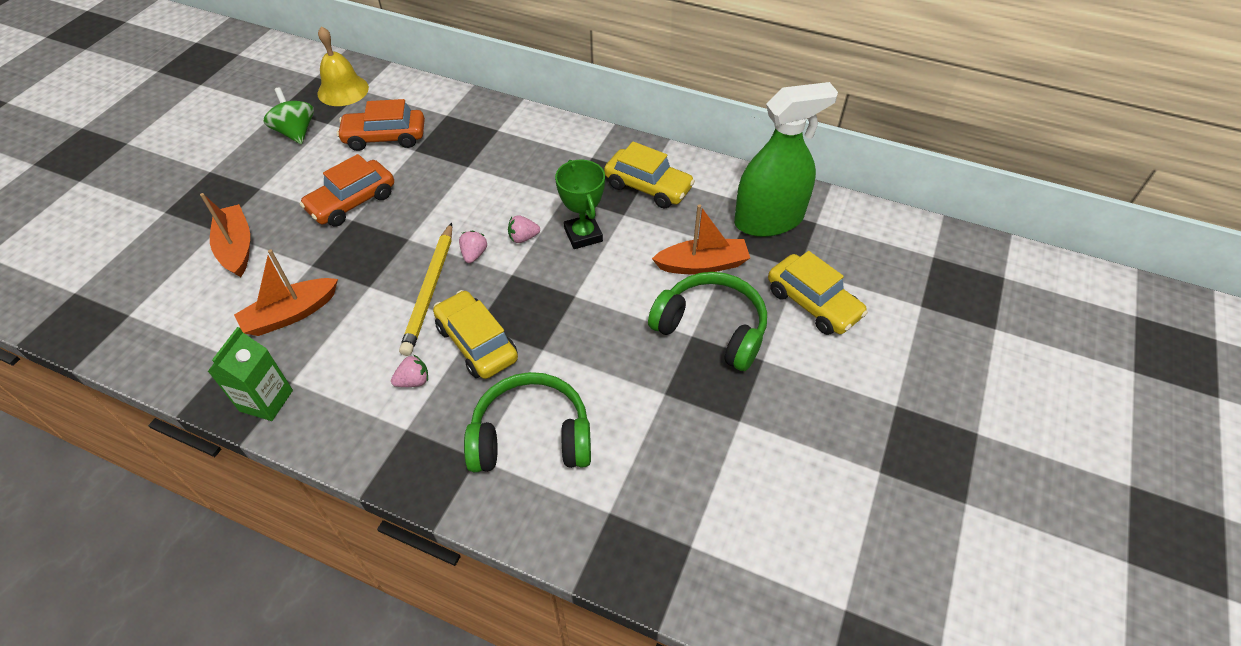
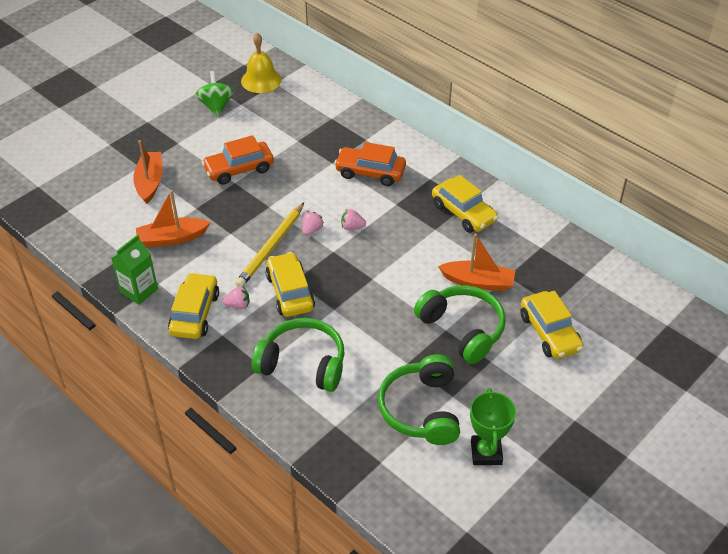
camera: 20 degrees right, 5 degrees down
orange car [337,99,425,151] -> orange car moved to [334,142,406,186]
green trophy [555,160,605,249] -> green trophy moved to [470,388,516,465]
green spray bottle [734,82,838,237] -> none
none -> yellow car [168,273,219,339]
none -> green headphones [378,354,460,445]

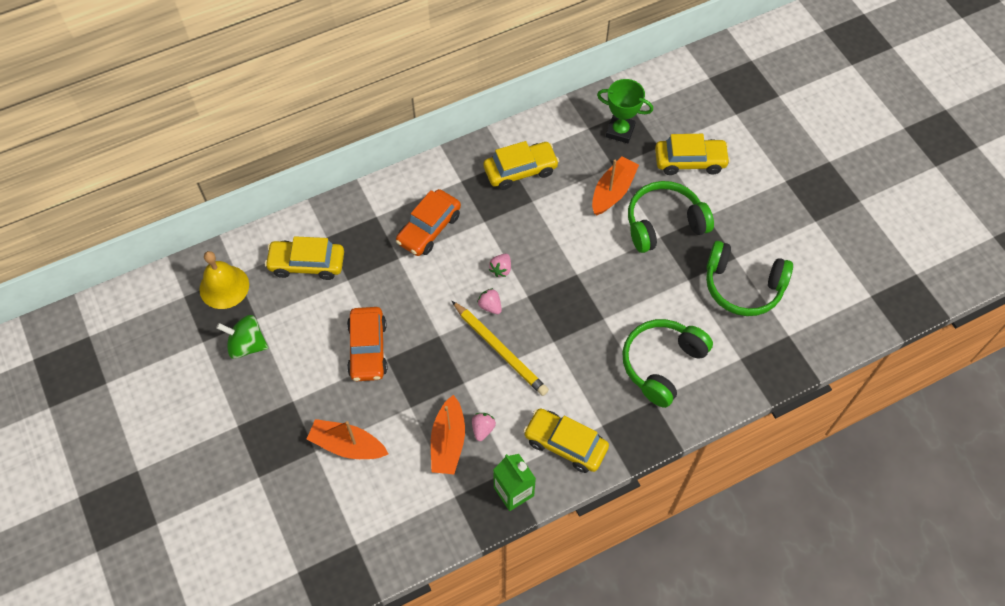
camera: 70 degrees left, 15 degrees up
pink strawberry [223,287,250,309] -> pink strawberry moved to [472,413,496,441]
yellow car [266,252,315,317] -> yellow car moved to [265,236,344,280]
green trophy [470,388,516,465] -> green trophy moved to [597,79,653,143]

